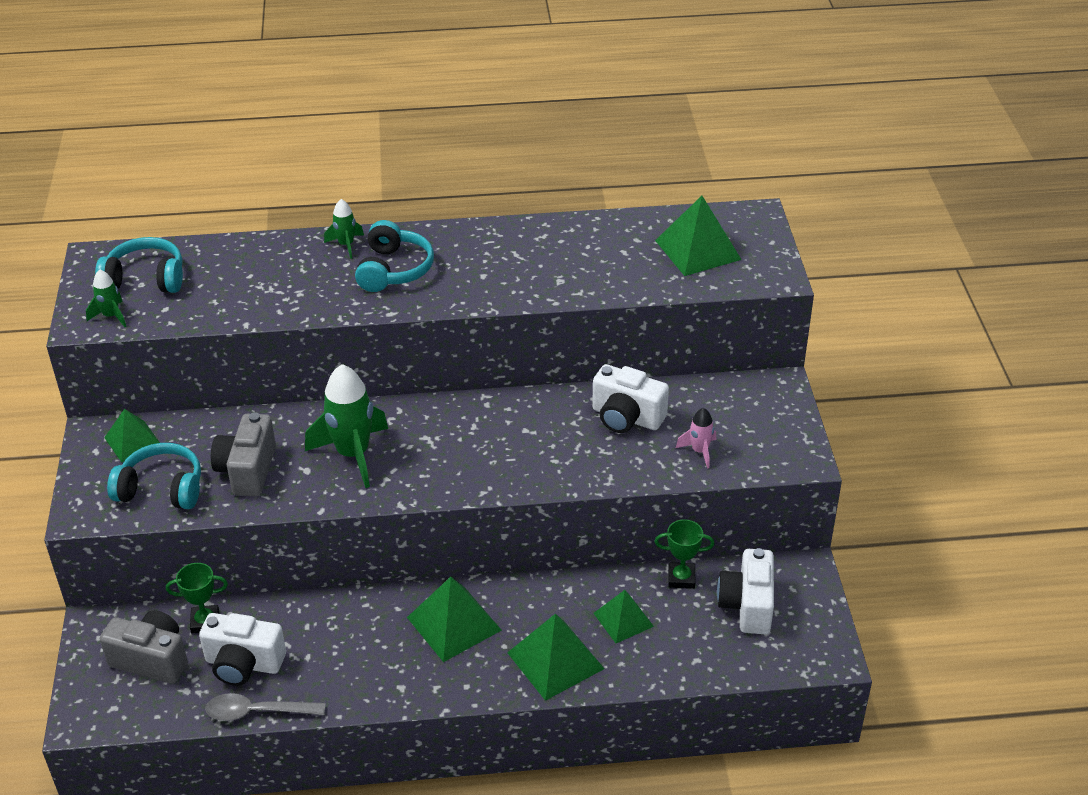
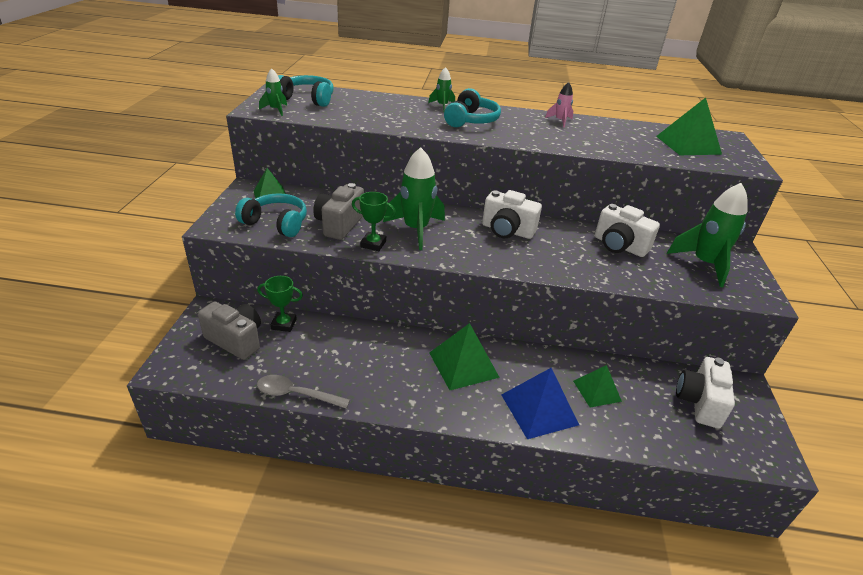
camera: 10 degrees right, 5 degrees down
white camera [199,613,286,686] -> white camera moved to [482,190,542,239]
green pyramid [507,613,604,701] -> blue pyramid [502,368,579,439]
green trophy [654,519,715,589] -> green trophy moved to [352,192,396,251]
pink rocket [676,408,716,468] -> pink rocket moved to [545,82,573,128]
none -> green rocket [667,183,748,287]

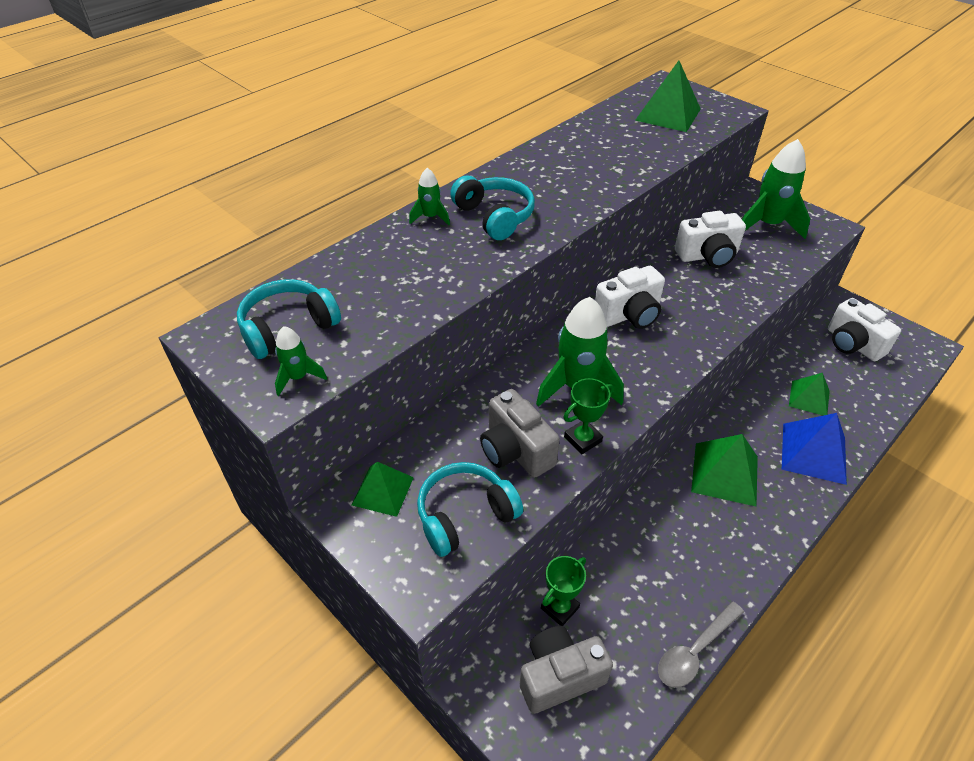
camera: 50 degrees left, 10 degrees up
pink rocket [545,82,573,128] -> none

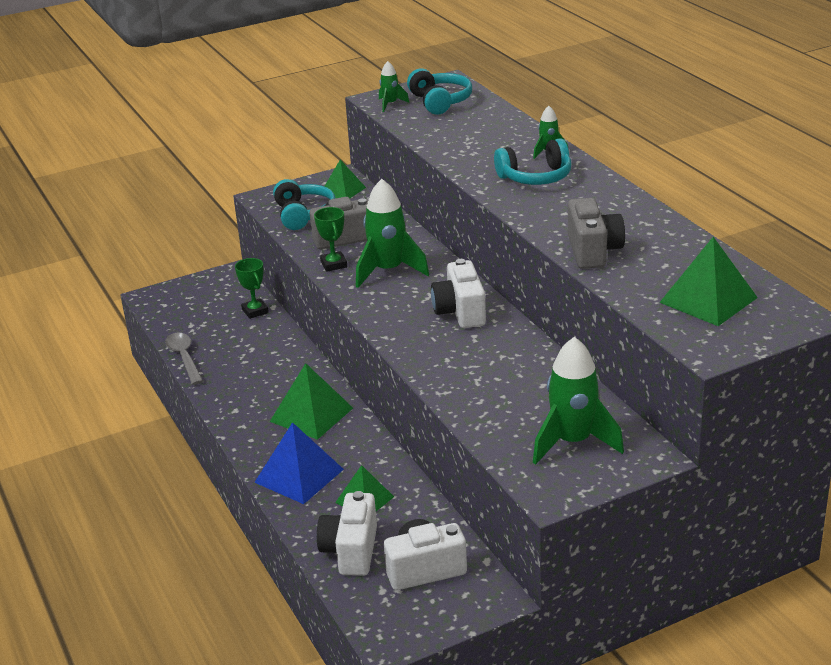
camera: 110 degrees right, 15 degrees down
grey camera [520,626,613,714] -> grey camera moved to [568,198,625,269]
white camera [675,211,746,268] -> white camera moved to [317,491,377,576]

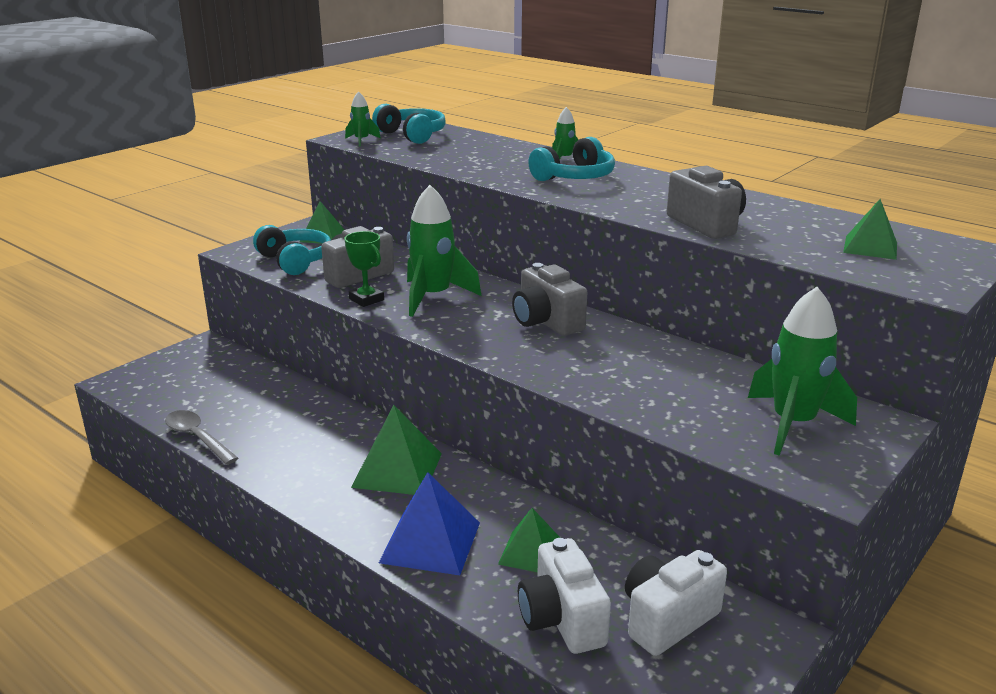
camera: 25 degrees left, 5 degrees down
green trophy [235,258,269,319] -> none
white camera [431,259,486,328] -> grey camera [512,263,587,336]
green pyramid [659,237,758,326] -> green pyramid [843,199,897,260], size x0.64

